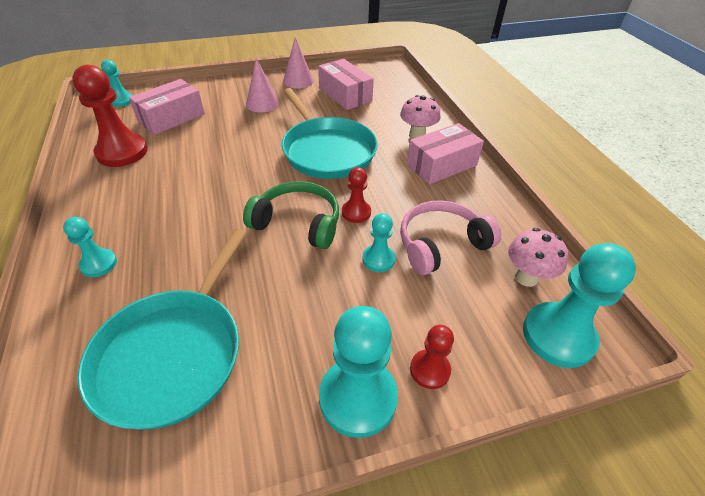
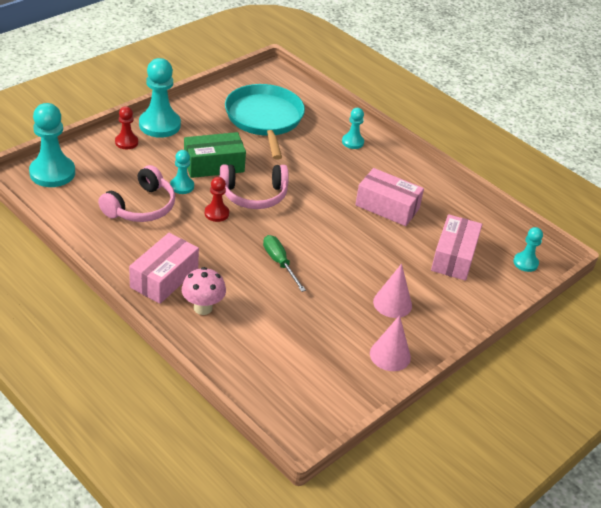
camera: 150 degrees right, 5 degrees down
red pawn [72,65,148,167] -> none
green headphones [243,181,339,249] -> pink headphones [220,164,289,209]
turquoise pan [282,88,378,179] -> green screwdriver [263,235,306,292]
pink box [318,59,374,110] -> pink box moved to [355,168,424,226]
pink mushroom [508,228,569,287] -> none
none -> green box [184,132,246,178]

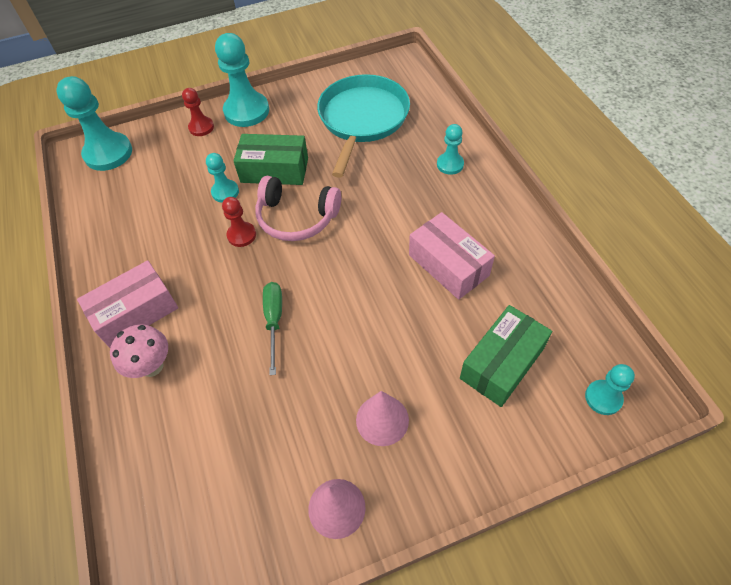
camera: 30 degrees right, 15 degrees up
pink headphones [98,165,175,222] -> none
pink box [431,214,482,281] -> green box [460,305,552,407]

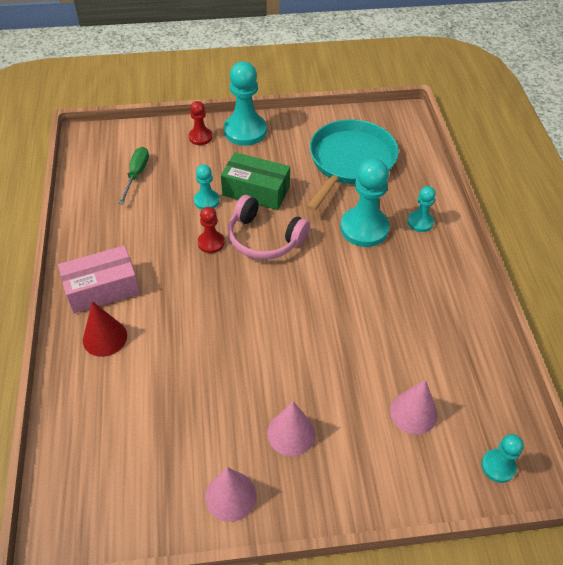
camera: 10 degrees right, 5 degrees down
turquoise pawn [56,76,132,171] -> turquoise pawn moved to [340,158,389,247]
pink mushroom [110,324,168,378] -> red cone [83,301,127,357]
green screwdriver [263,282,282,375] -> green screwdriver moved to [118,147,149,204]
pink box [409,212,495,300] -> none
green box [460,305,552,407] -> pink cone [390,379,438,435]

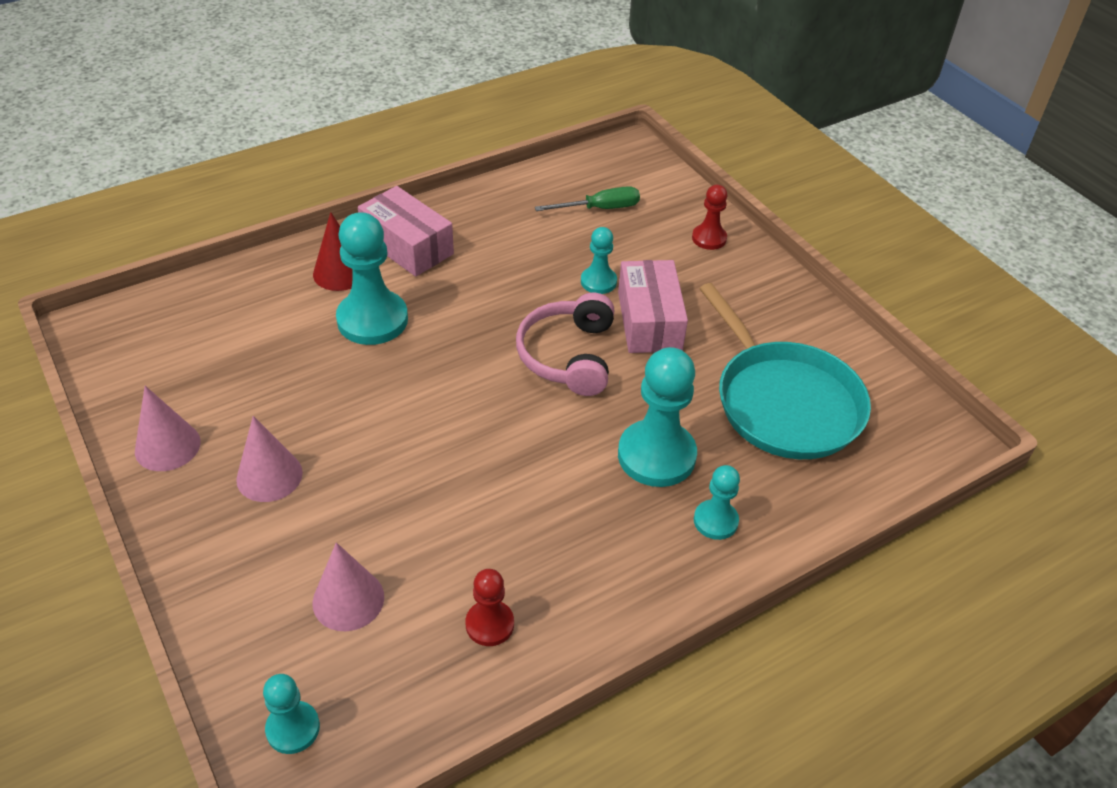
camera: 65 degrees right, 5 degrees down
red pawn [198,207,225,253] -> red pawn moved to [466,569,514,646]
green box [221,152,290,210] -> pink box [618,260,688,353]
turquoise pawn [224,61,267,146] -> turquoise pawn moved to [336,212,408,345]
turquoise pan [306,119,399,211] -> turquoise pan turned 60 degrees clockwise [699,283,871,459]

